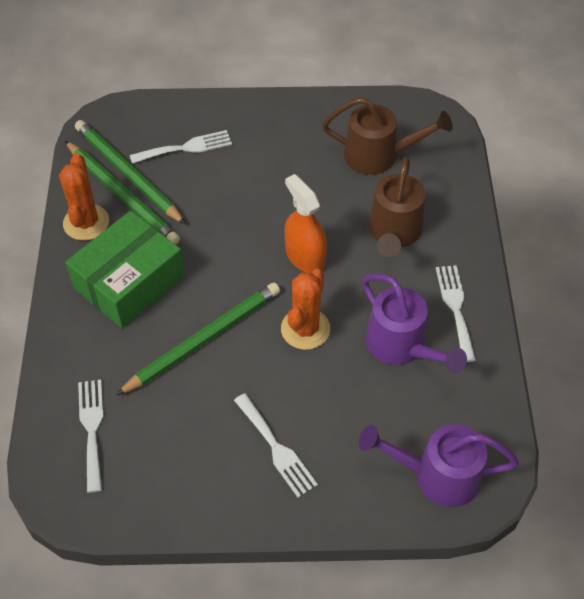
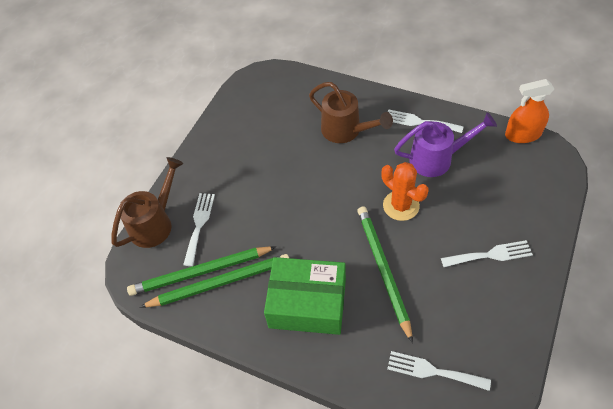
camera: 60 degrees left, 0 degrees up
orange cactus [59,153,109,241] -> none
green box [65,211,185,328] -> green box turned 60 degrees counterclockwise [264,257,346,335]
orange spray bottle [285,174,327,273] -> orange spray bottle moved to [505,79,554,143]
brown watering can [322,97,453,175] -> brown watering can moved to [111,157,184,248]
purple watering can [359,424,519,507] -> none

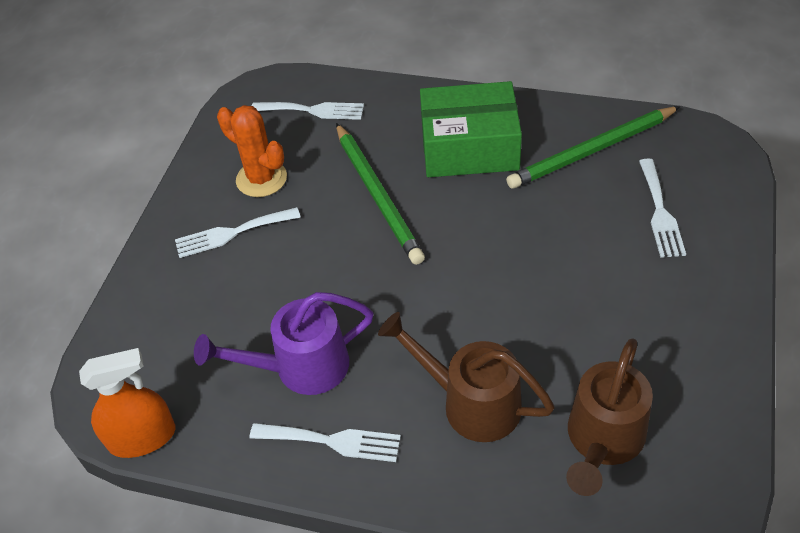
camera: 170 degrees right, 5 degrees down
brown watering can [111,157,184,248] -> brown watering can moved to [566,338,653,496]
green pencil [127,246,276,296] -> none
orange cactus [381,162,429,221] -> orange cactus moved to [217,105,287,197]

